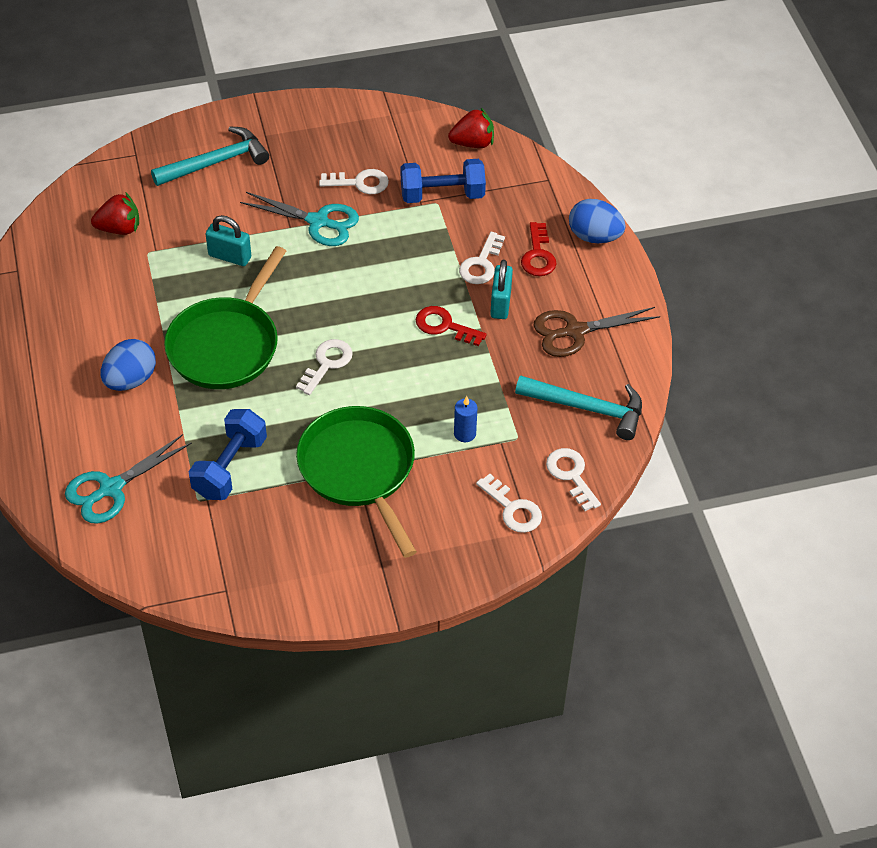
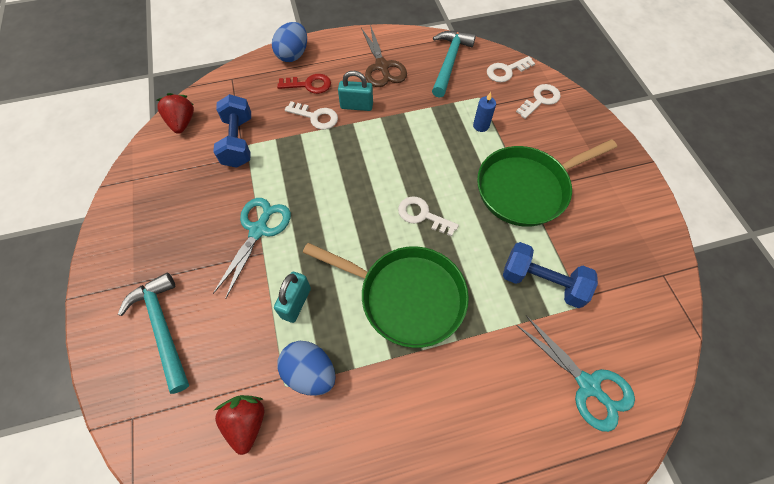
camera: 90 degrees left, 10 degrees up
blue egg [101,339,156,391] -> blue egg moved to [277,341,335,396]
white key [319,169,389,194] -> none
red key [416,306,487,346] -> none

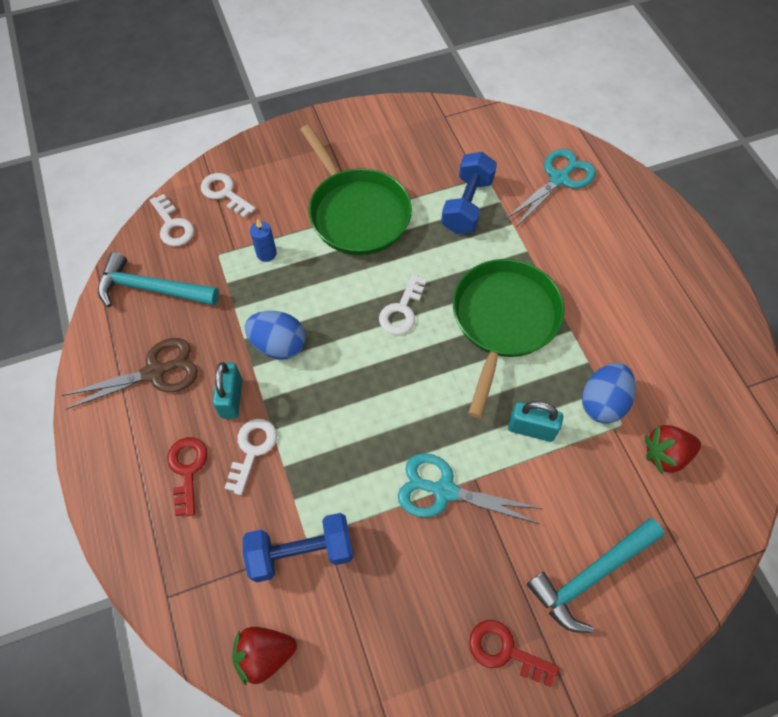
camera: 95 degrees left, 0 degrees up
blue egg [272,22,307,62] -> blue egg moved to [245,311,306,360]
none -> red key [469,620,559,687]

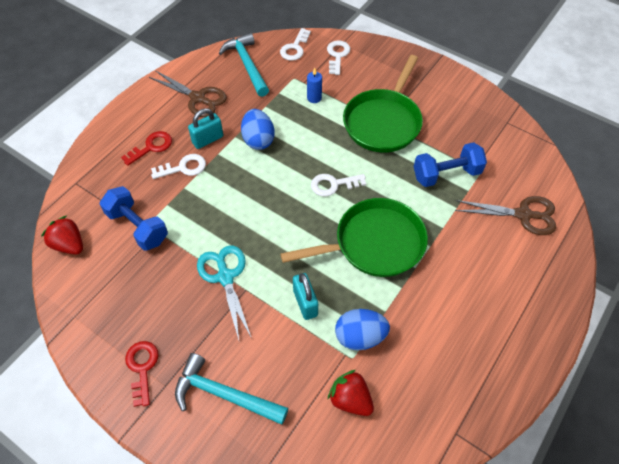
camera: 55 degrees right, 5 degrees down
turquoise scissors [506,149,596,227] -> brown scissors [455,196,557,235]

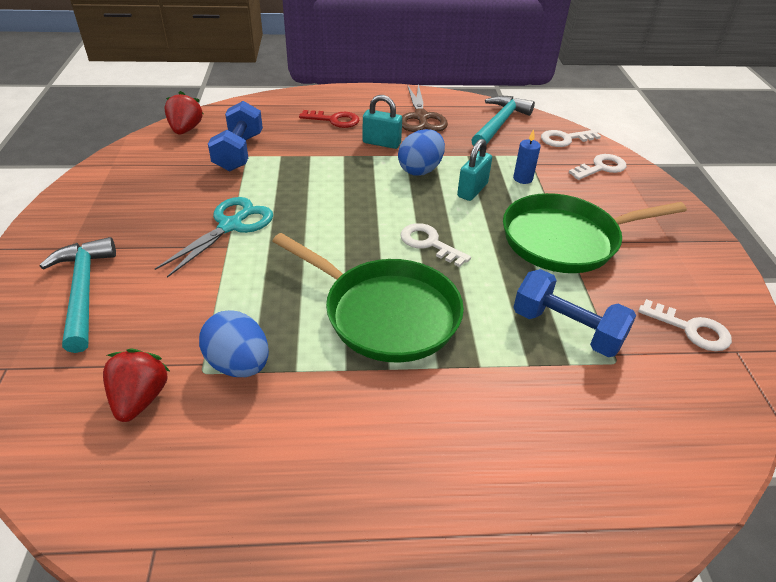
camera: 50 degrees right, 15 degrees down
red key [125,341,159,407] -> none
white key [151,154,206,179] -> white key moved to [638,299,732,351]
turquoise padlock [293,273,318,320] -> turquoise padlock moved to [457,139,492,201]
brown scissors [455,196,557,235] -> none

